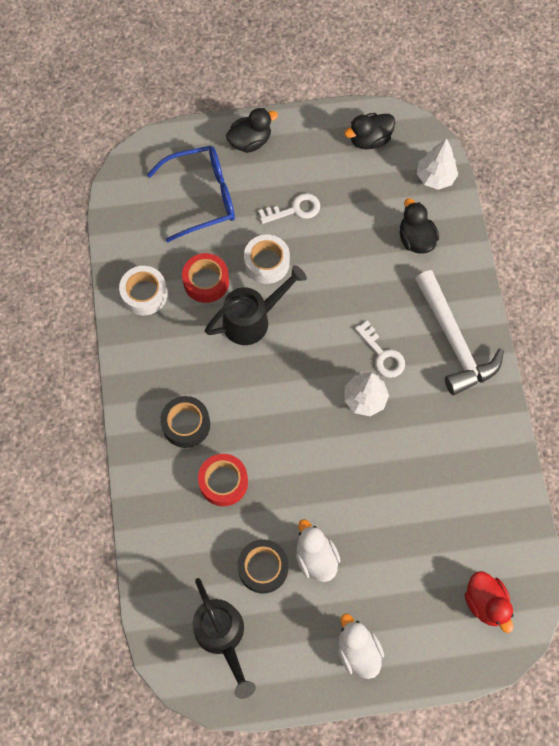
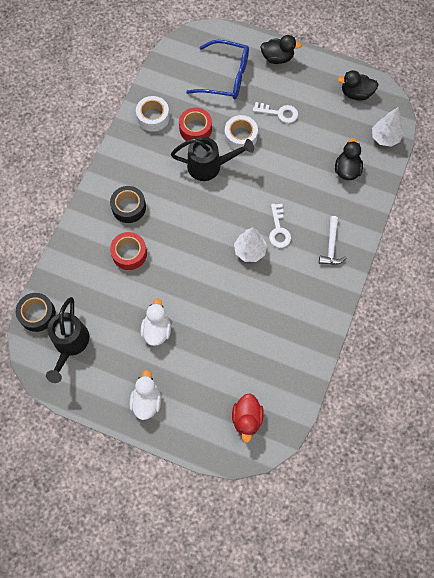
camera: 30 degrees right, 0 degrees up
black tape [237,540,288,594] -> black tape moved to [16,293,56,332]
white hammer [415,270,504,395] -> white hammer [319,216,347,265], size x0.54

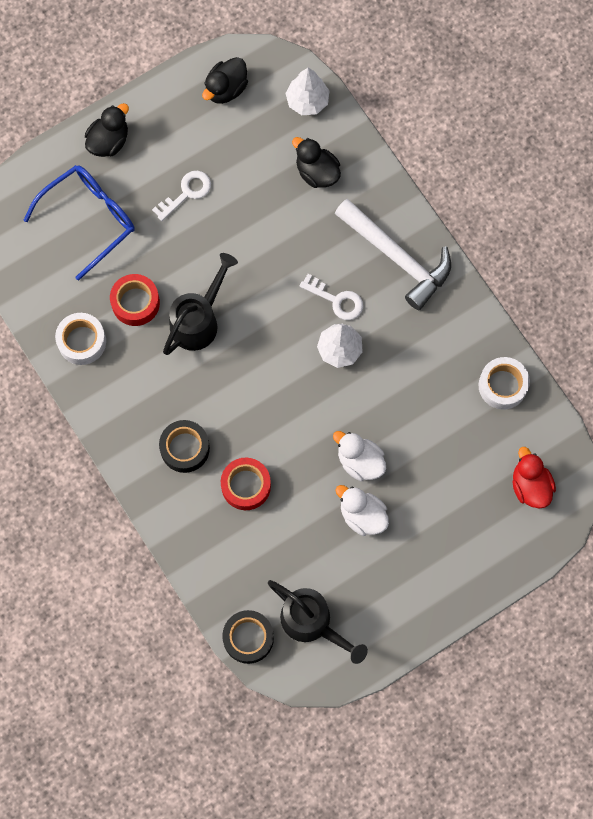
camera: 55 degrees left, 5 degrees up
white duck [130,370,161,420] -> white duck moved to [333,431,386,481]
white tape [225,115,258,150] -> white tape moved to [478,357,530,409]
red duck [232,393,264,443] -> red duck turned 150 degrees counterclockwise [512,447,556,509]
white hammer [319,216,347,265] -> white hammer [335,199,451,310], size x1.84

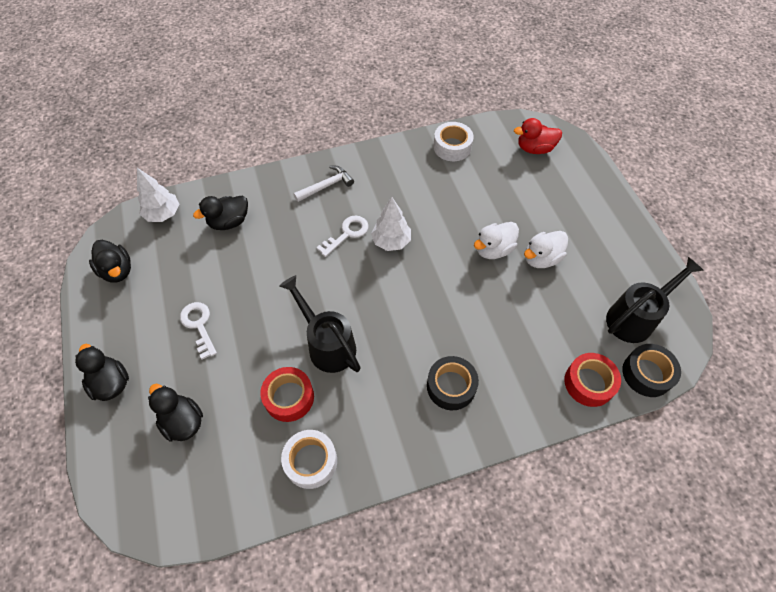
camera: 75 degrees left, 15 degrees down
blue glasses [24,165,135,281] -> black duck [148,384,203,441]
red tape [221,458,271,510] -> red tape moved to [564,353,621,407]
white hammer [335,199,451,310] -> white hammer [293,166,354,202], size x0.54

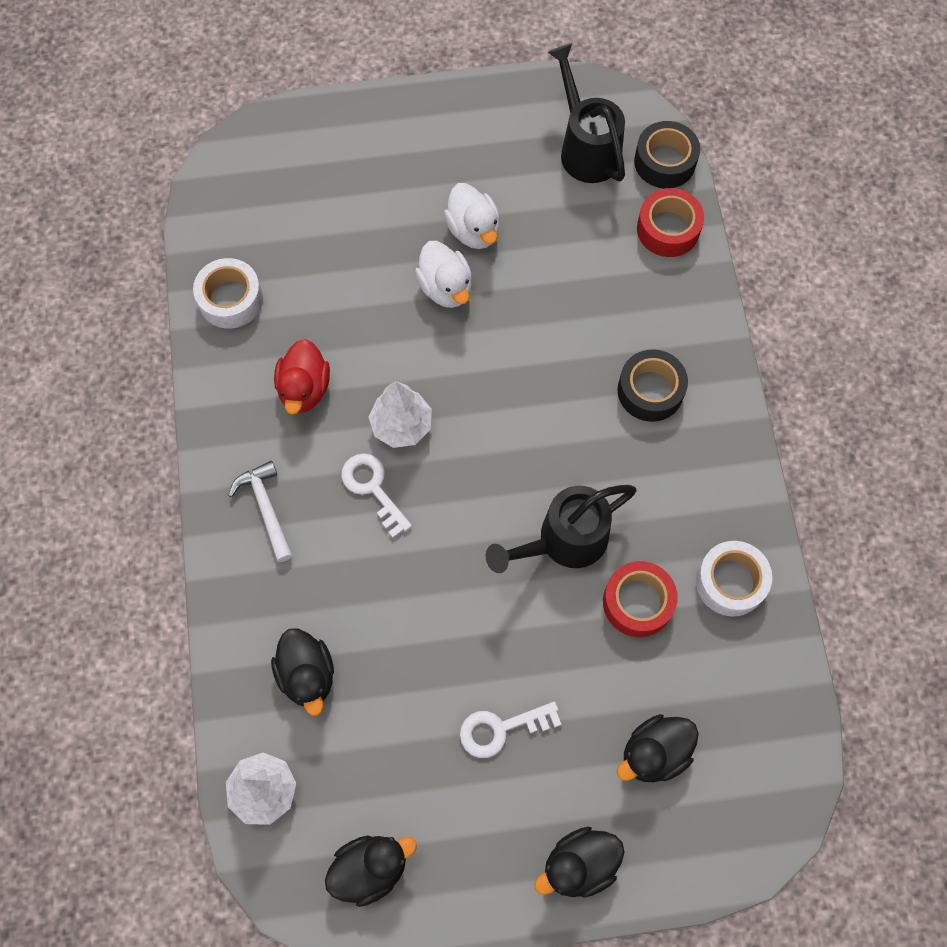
camera: 80 degrees left, 10 degrees up
red duck [514,118,562,154] -> red duck moved to [274,339,330,415]

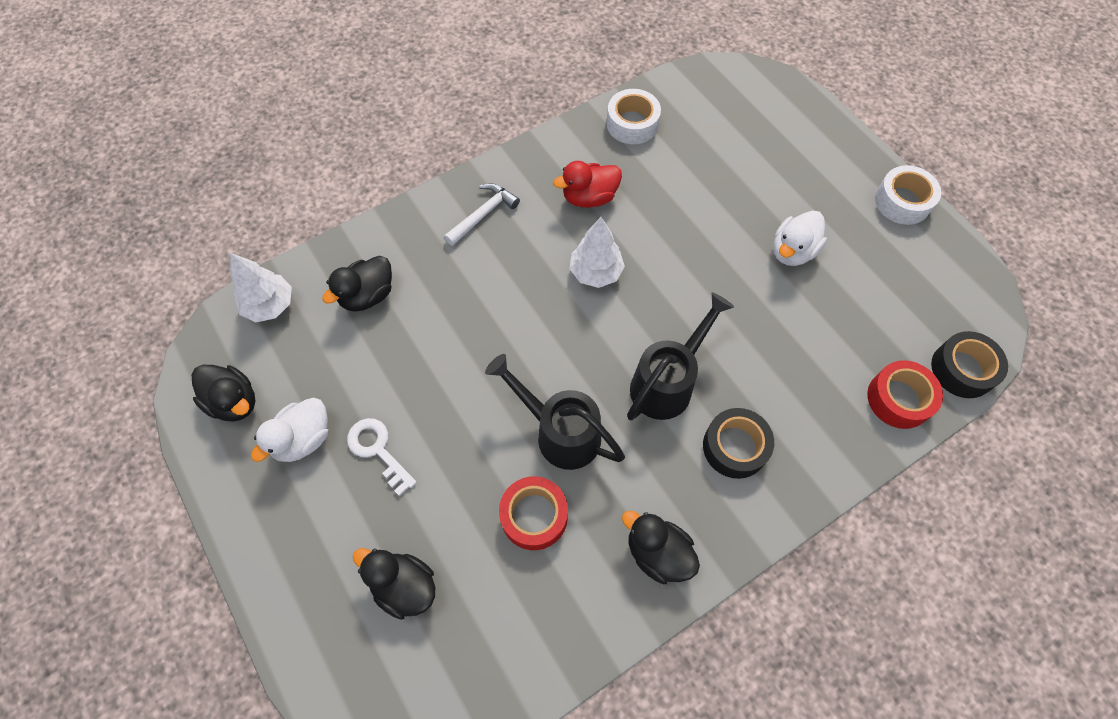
camera: 65 degrees right, 5 degrees down
white key [341,454,412,538] -> none
white duck [415,241,472,308] -> white duck moved to [251,398,328,462]
black duck [534,827,625,898] -> black duck moved to [622,511,700,584]
black watering can [548,43,625,183] -> black watering can moved to [627,292,734,420]
white tape [696,541,772,617] -> white tape moved to [875,165,941,225]

